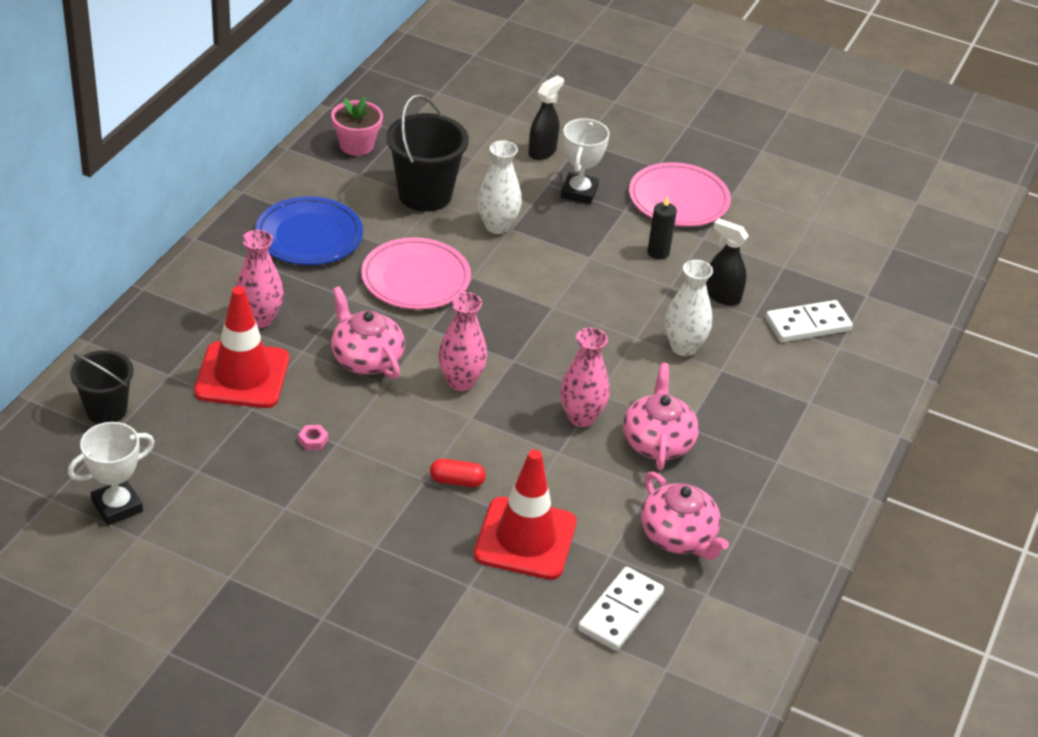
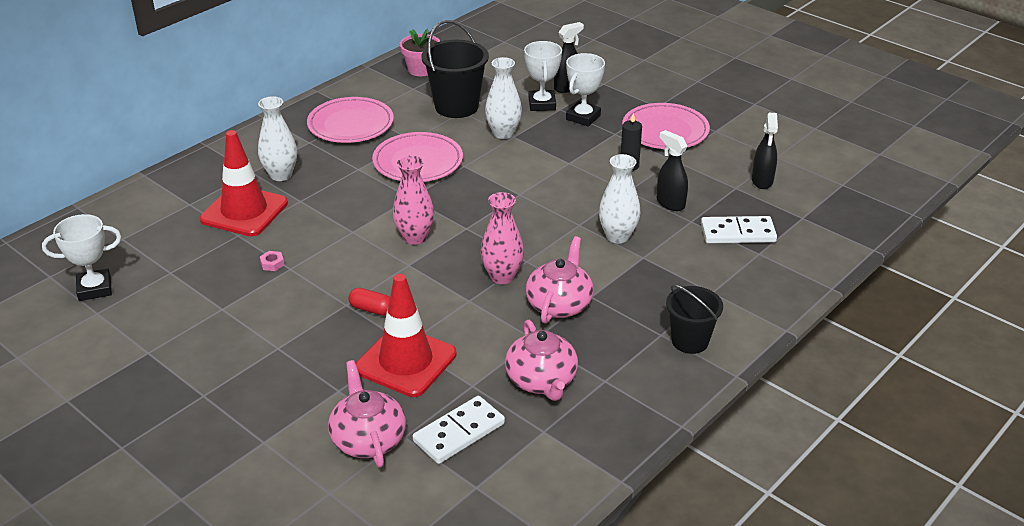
camera: 20 degrees right, 5 degrees down
black bucket [70,350,134,424] -> black bucket moved to [666,285,723,354]
pink vase [236,230,284,328] -> white vase [258,96,297,181]
blue plate [255,196,363,265] -> pink plate [307,97,394,143]
pink teapot [331,287,405,379] -> pink teapot moved to [328,360,406,467]
none -> white trophy [524,41,562,111]
none -> black spray bottle [752,113,778,189]

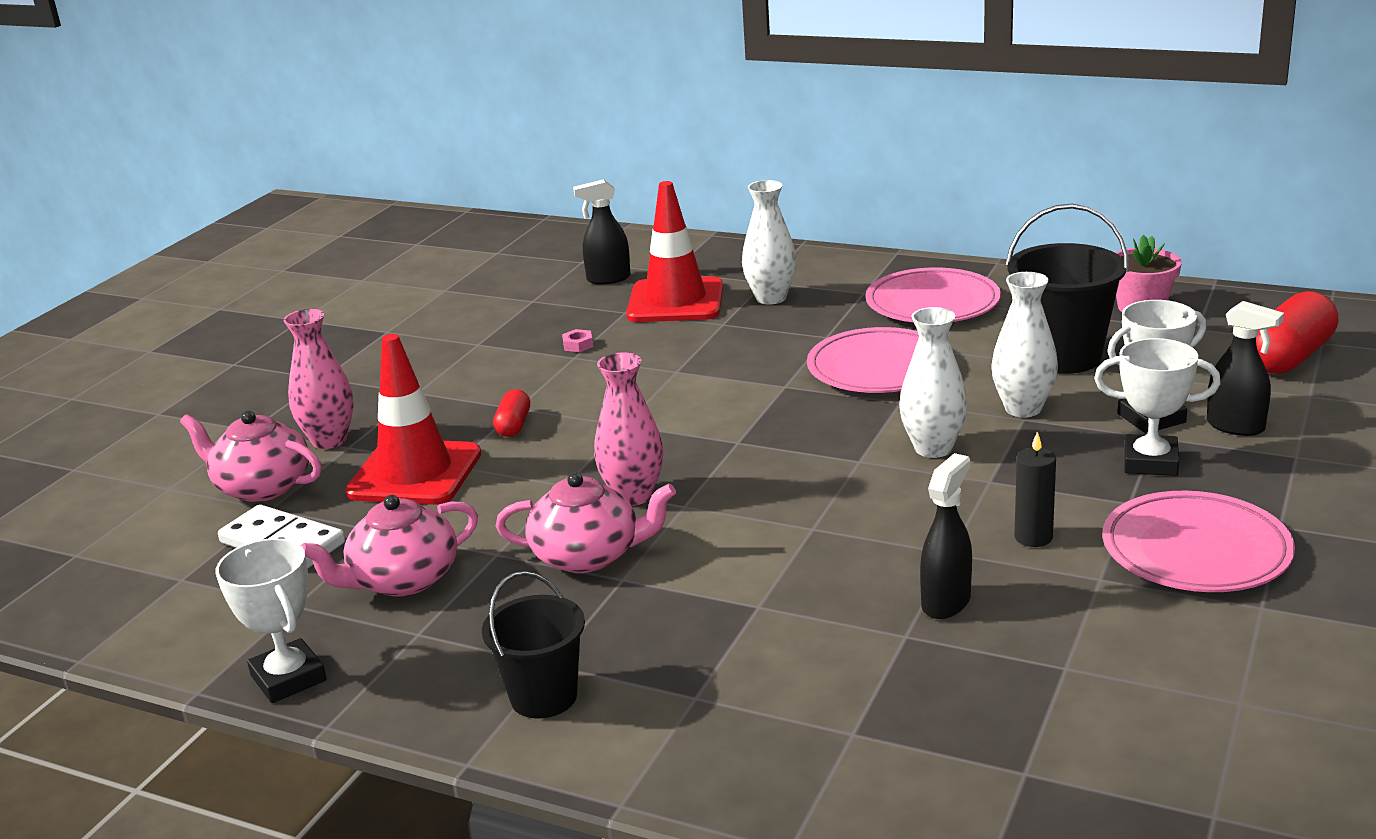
camera: 75 degrees right, 10 degrees down
white trophy [42,214,122,301] -> white trophy moved to [216,538,327,703]
pink teapot [328,360,406,467] -> pink teapot turned 120 degrees counterclockwise [180,411,321,502]
pink vase [393,155,434,245] -> pink vase moved to [284,309,354,449]
white vase [599,154,641,243] -> white vase moved to [899,307,968,458]
white domino [701,216,777,244] -> none
black spray bottle [752,113,778,189] -> black spray bottle moved to [573,179,630,284]
none -> red capsule [1256,291,1338,374]

